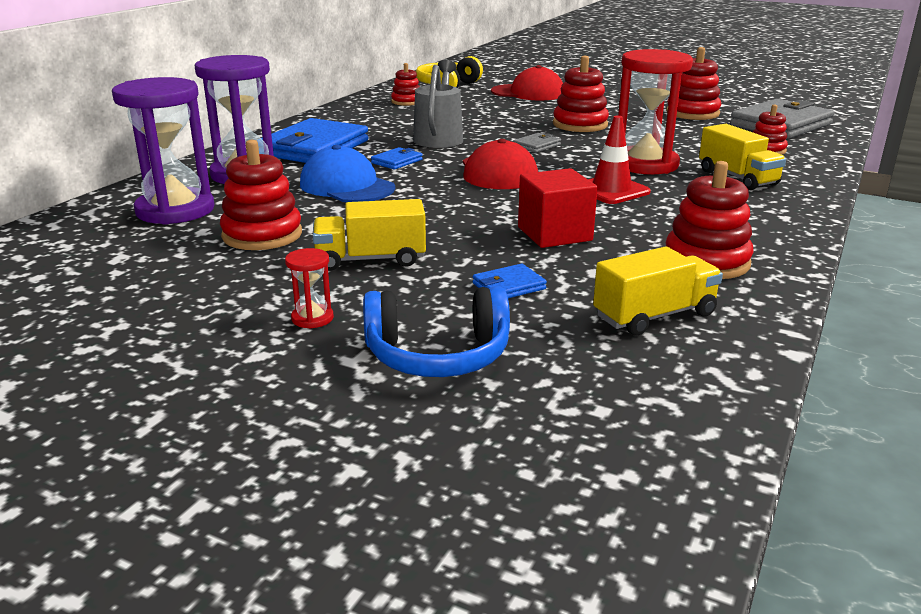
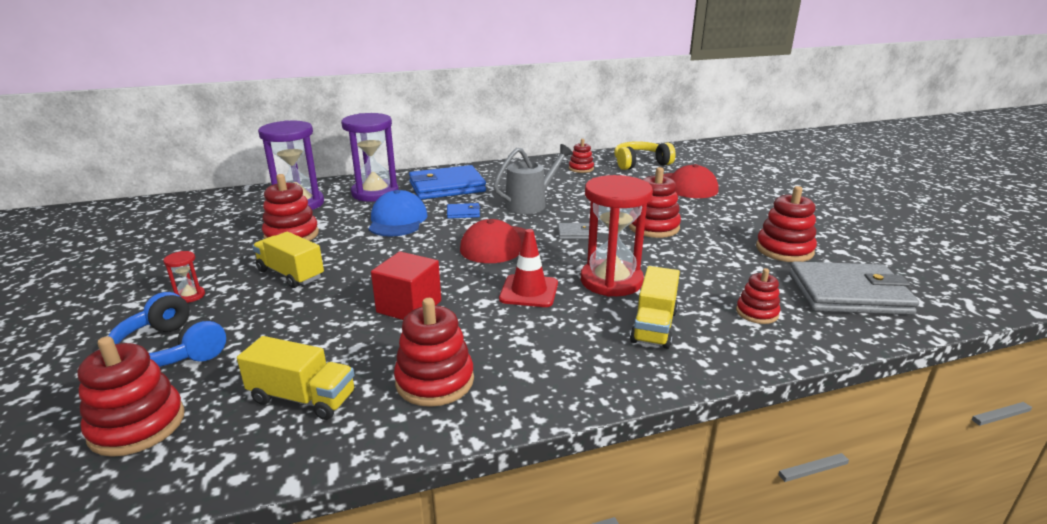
camera: 45 degrees right, 0 degrees up
blue wallet [473,264,547,298] -> none
none -> red stacking toy [77,336,185,457]

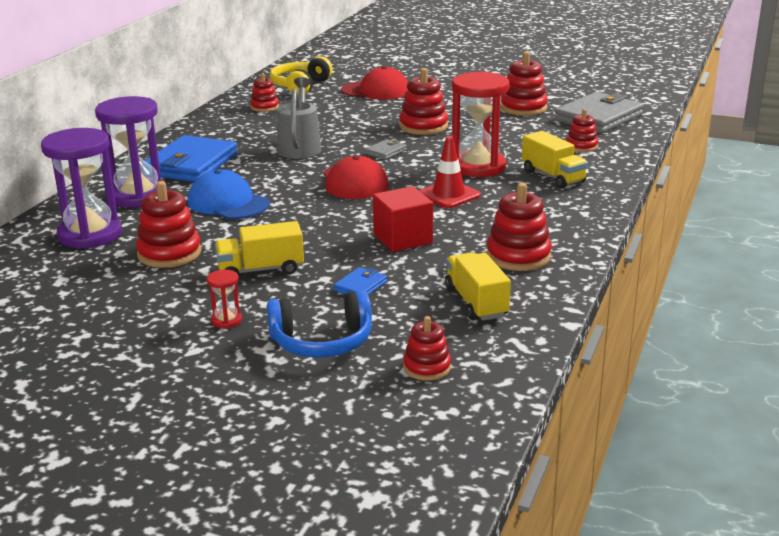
camera: 50 degrees left, 0 degrees up
red stacking toy [77,336,185,457] -> red stacking toy [403,316,451,381], size x0.62
yellow truck [237,336,355,420] -> yellow truck turned 75 degrees counterclockwise [445,252,511,321]
blue wallet [447,203,480,219] -> blue wallet moved to [334,267,387,295]

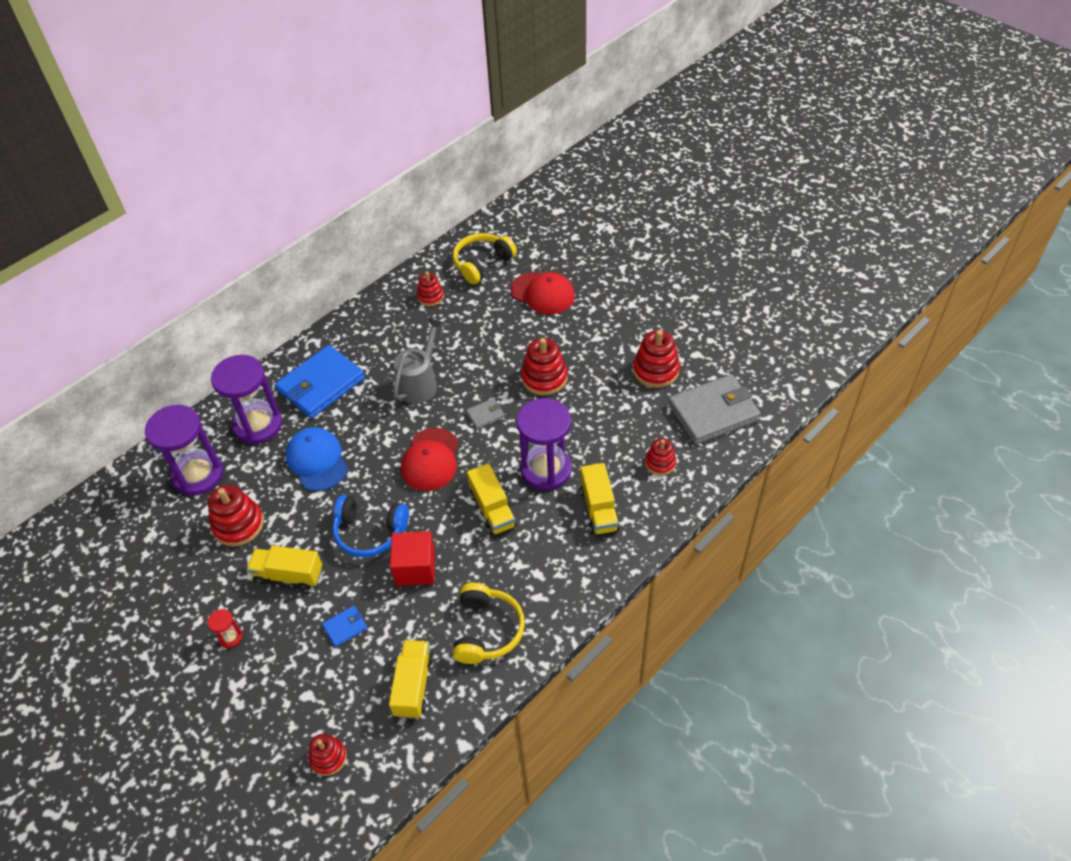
camera: 25 degrees right, 25 degrees up
blue headphones [267,290,372,358] -> blue headphones moved to [332,495,409,557]
red traffic cone [419,136,481,208] -> yellow truck [467,463,516,536]
red hourglass [452,72,510,177] -> purple hourglass [516,398,572,490]
red stacking toy [486,183,552,271] -> yellow headphones [453,583,525,664]

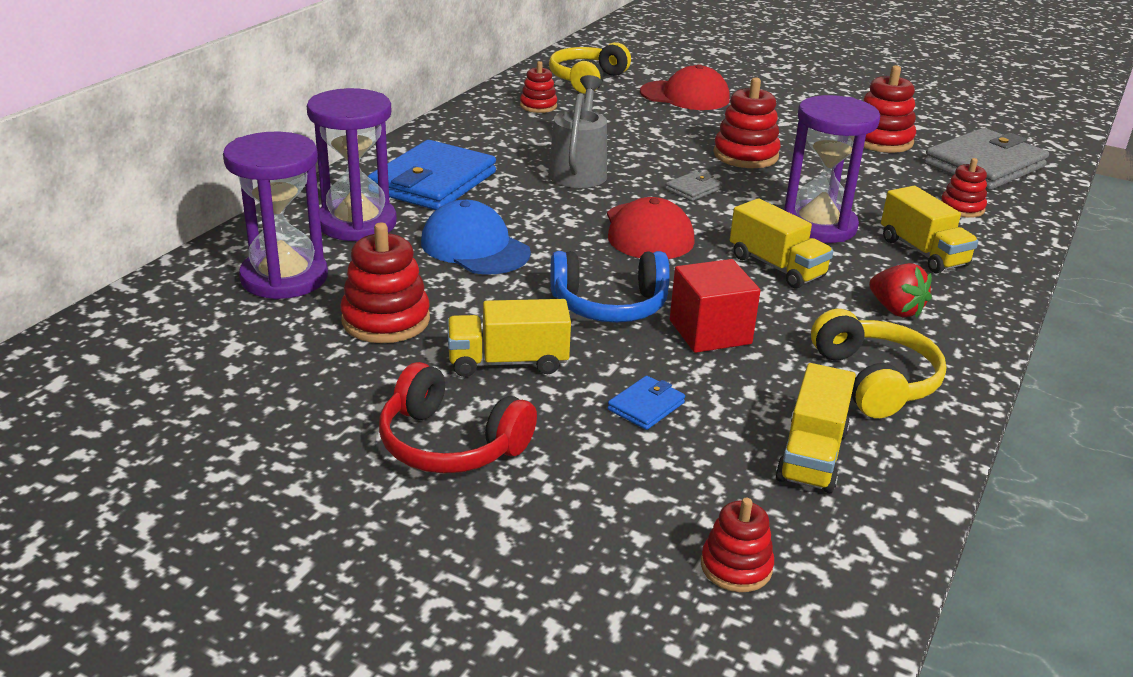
camera: 20 degrees left, 20 degrees down
red hourglass [208,609,242,648] -> red headphones [379,362,537,474]
yellow truck [389,640,434,719] -> yellow truck turned 150 degrees counterclockwise [776,363,856,493]
none -> red strawberry [869,263,932,318]

